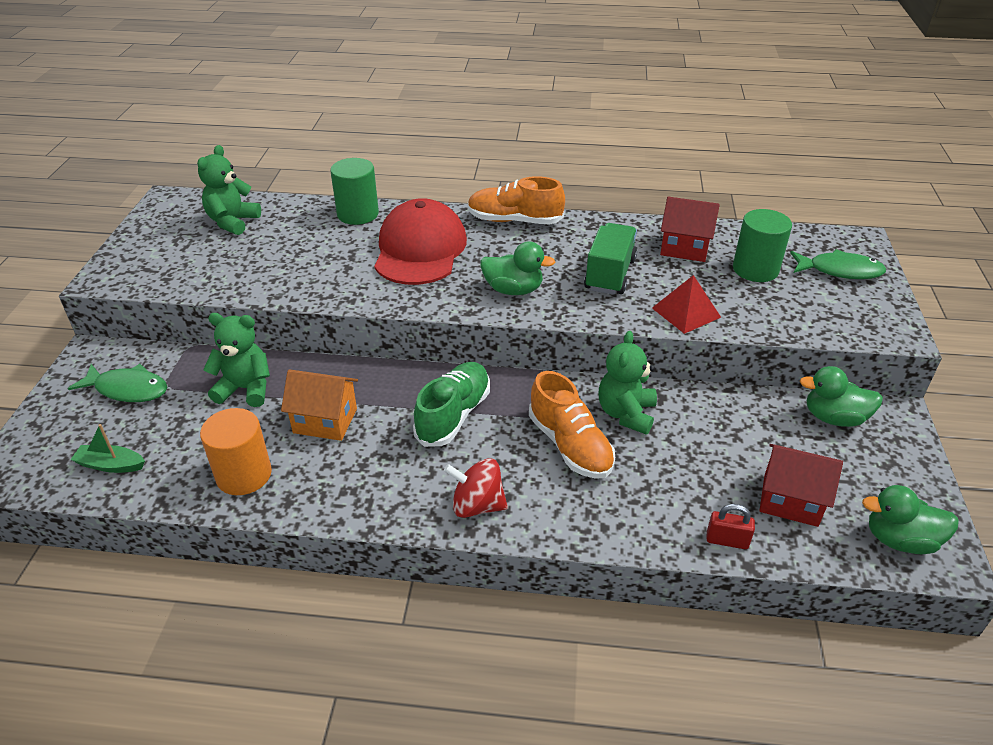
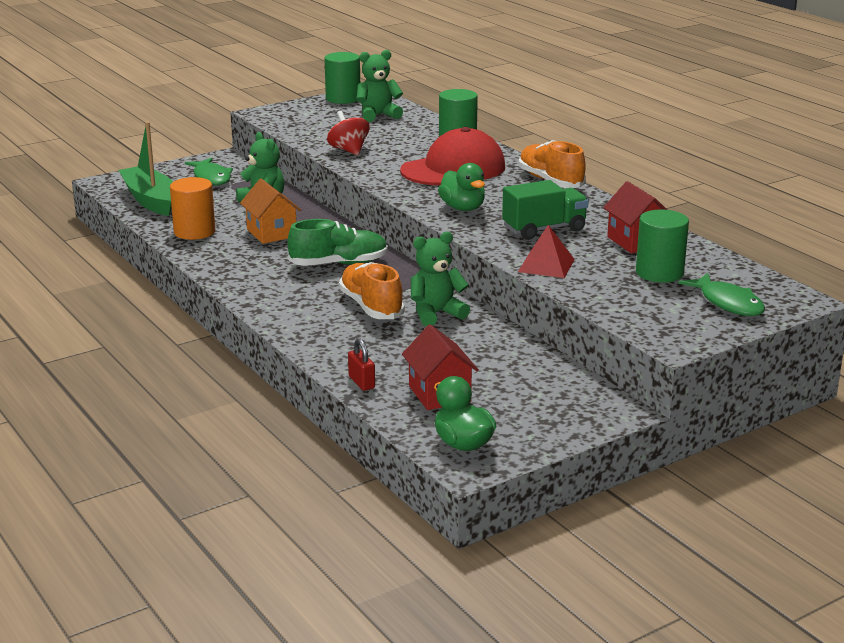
camera: 50 degrees right, 15 degrees down
green boat [70,424,145,473] -> green boat [119,122,173,216], size x2.01
red spinning top [444,458,508,518] -> red spinning top moved to [327,111,370,155]
orange shoe [529,371,615,479] -> orange shoe turned 135 degrees clockwise [339,262,405,319]
green duck [799,366,883,427] -> none
none -> green cylinder [325,52,360,104]

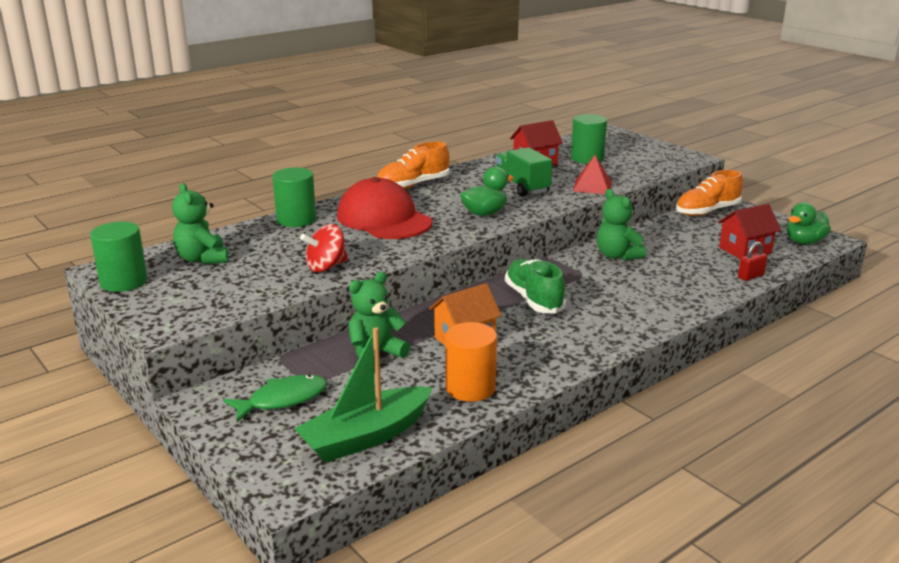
camera: 95 degrees left, 0 degrees up
orange shoe [339,262,405,319] -> orange shoe moved to [676,170,743,216]
green fish [678,273,765,316] -> none

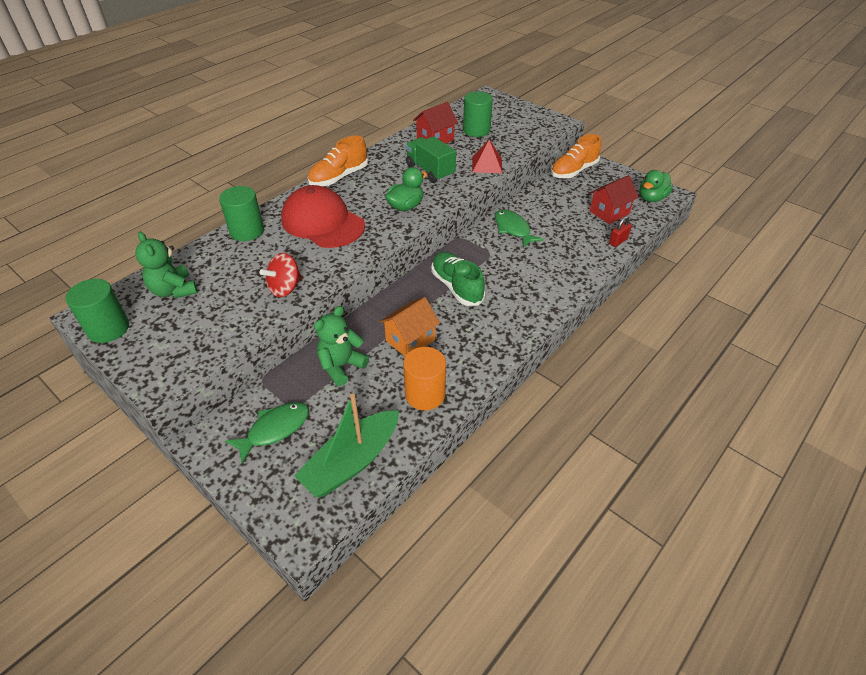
camera: 10 degrees left, 20 degrees up
green teddy bear [597,189,646,261] -> green fish [495,209,544,248]

